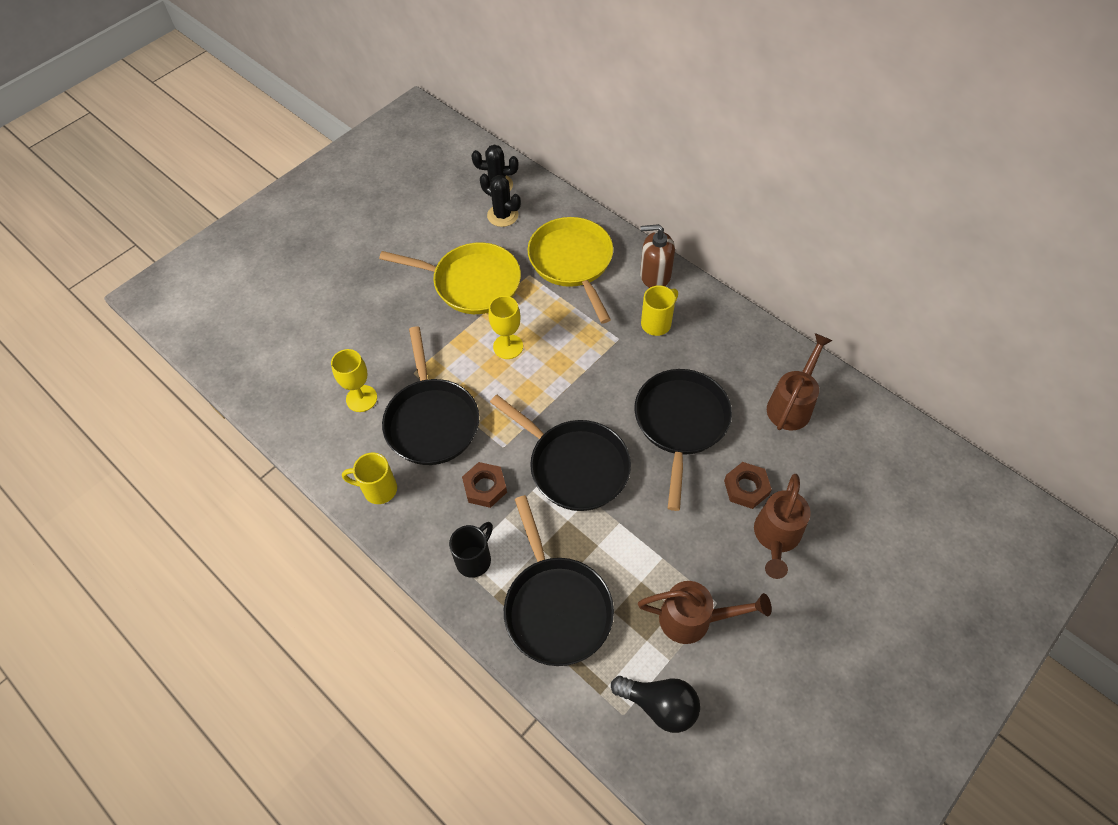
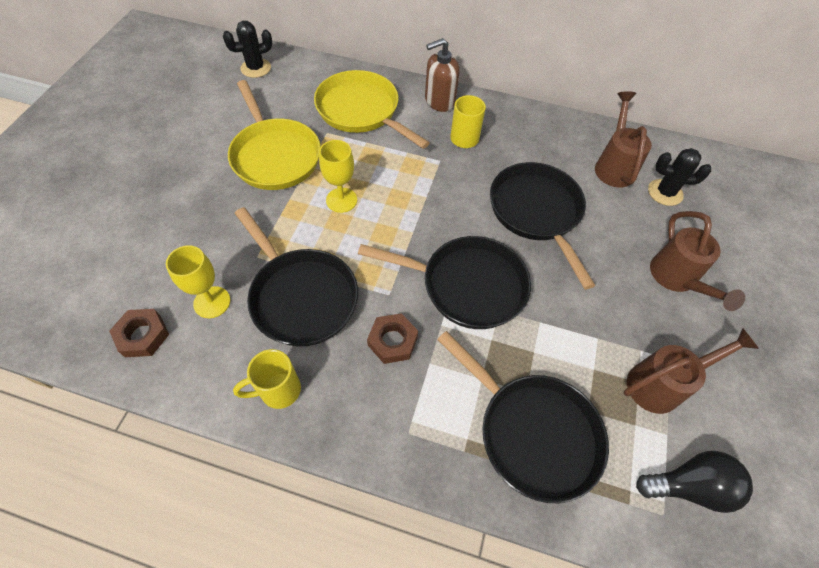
camera: 30 degrees left, 0 degrees up
yellow pan [379,242,521,314] -> yellow pan turned 75 degrees clockwise [228,80,321,190]
black mug [449,522,493,578] -> none
black cactus [480,174,521,227] -> black cactus moved to [648,148,711,206]
brown nut [724,462,772,509] -> brown nut moved to [109,309,169,357]

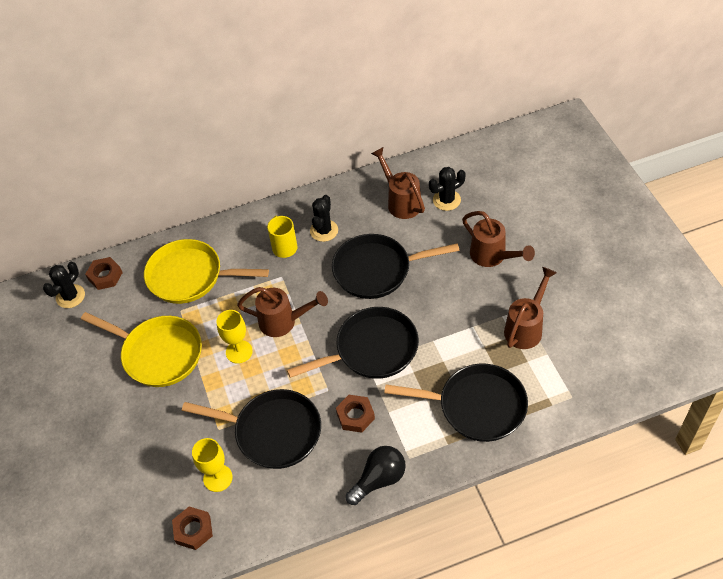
camera: 30 degrees left, 5 degrees down
yellow mug [233,349,301,409] -> none
brown soap dispenser [425,38,460,112] -> none
black pan [490,162,596,289] -> black pan turned 45 degrees counterclockwise [332,234,460,299]
black light bulb [636,451,753,513] -> black light bulb moved to [346,446,406,505]
none -> brown nut [85,257,123,290]
none -> brown watering can [237,287,328,337]
none -> black cactus [310,195,338,242]

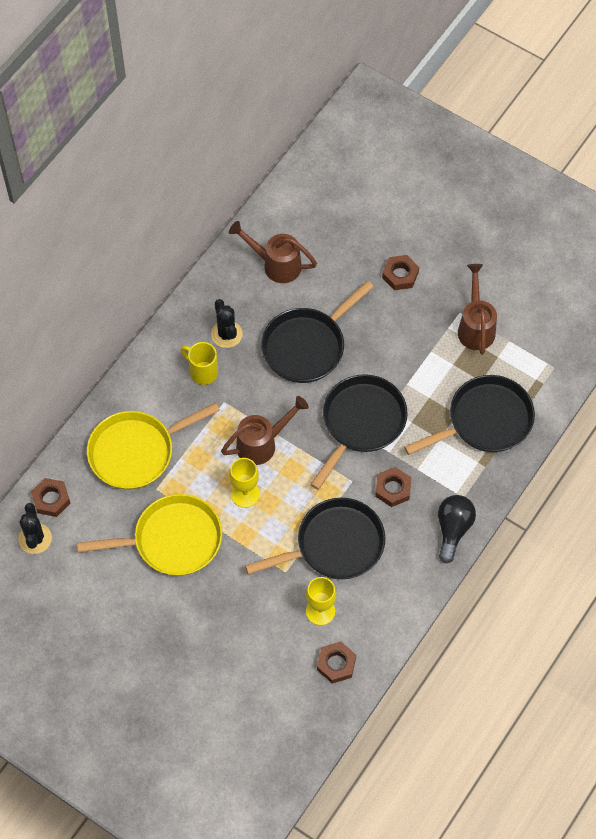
camera: 40 degrees left, 10 degrees up
black cactus [429,167,466,211] -> none
brown watering can [462,211,535,267] -> brown nut [382,255,419,290]

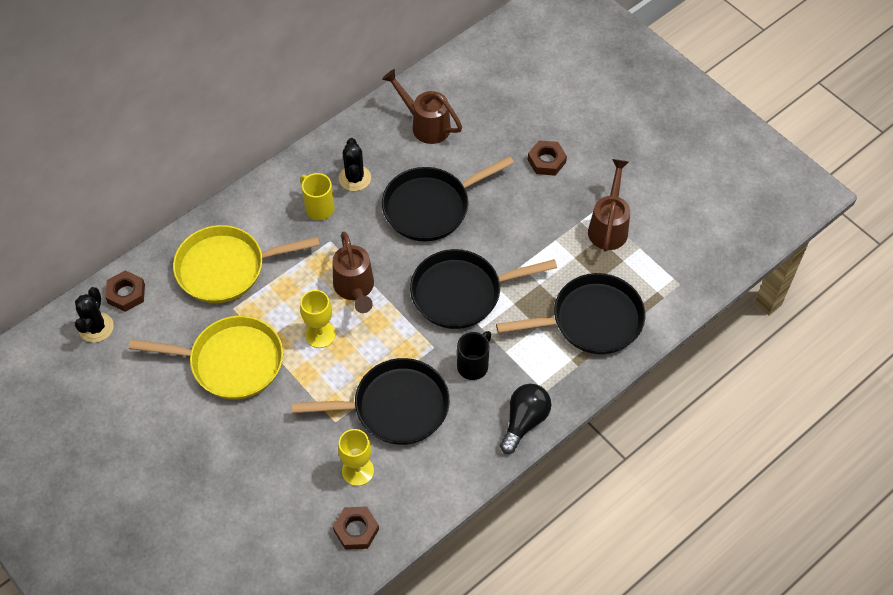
camera: 15 degrees right, 5 degrees down
brown watering can [221,396,309,465] -> brown watering can turned 90 degrees clockwise [332,232,374,313]
black pan [310,374,408,490] -> black pan turned 150 degrees counterclockwise [410,249,557,329]
brown nut [375,467,411,507] -> black mug [457,331,491,380]

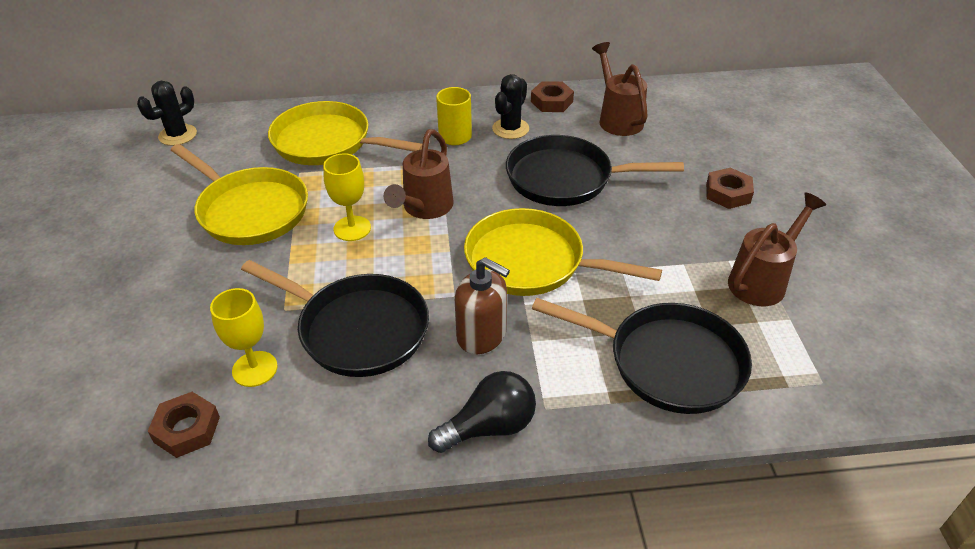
camera: 35 degrees right, 15 degrees down
brown nut [105,270,145,312] -> brown nut moved to [531,81,574,112]
black pan [410,249,557,329] -> yellow pan [464,208,662,296]
black mug [457,331,491,380] -> brown soap dispenser [455,257,510,354]

